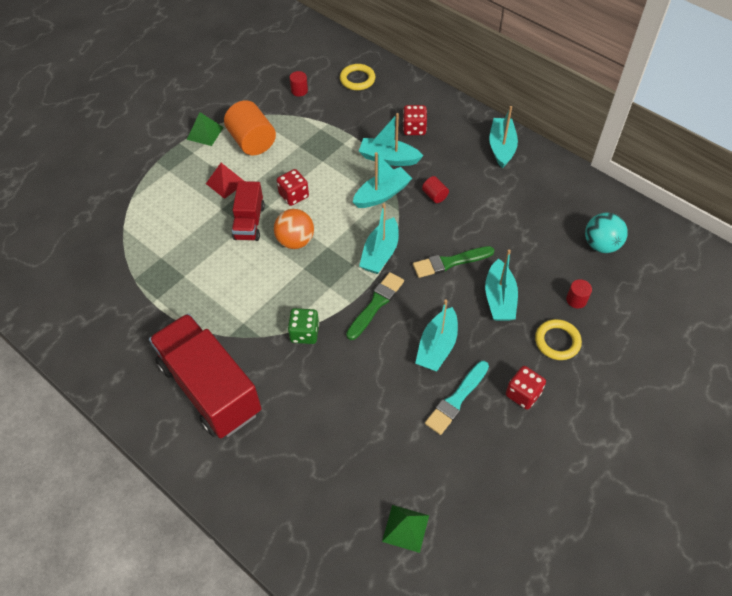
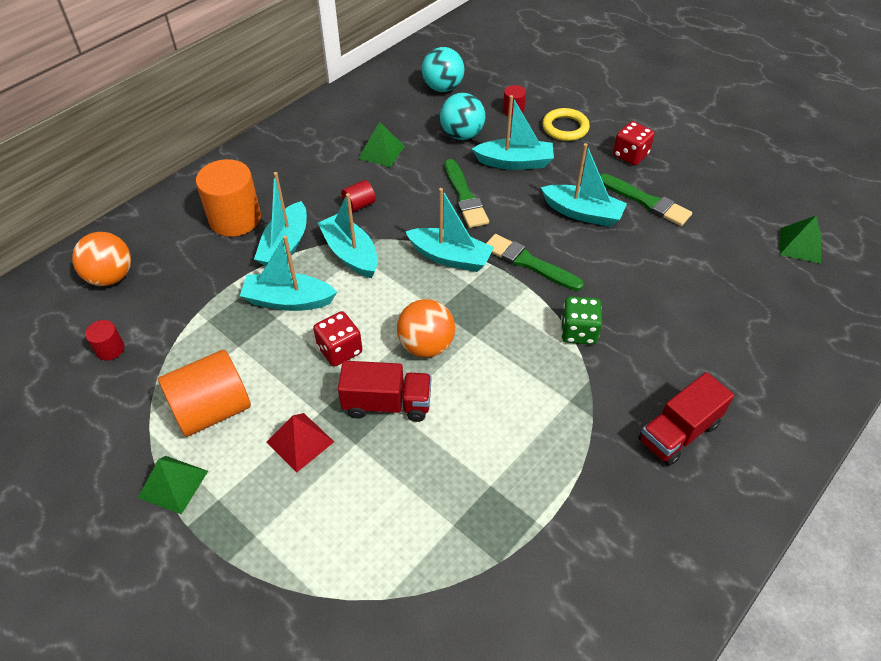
camera: 90 degrees left, 5 degrees down
red truck [149,313,261,438] -> red truck [638,372,734,466], size x0.53
yellow ring [340,64,375,90] -> orange ball [72,232,131,286]
red dice [403,105,427,135] -> orange cylinder [196,159,261,237]
turquoise brush [425,361,489,435] -> green brush [600,174,692,226]
turquoise boat [489,106,518,168] -> turquoise boat moved to [240,236,337,311]
none -> green pyramid [358,122,405,167]
none -> turquoise ball [440,93,485,140]

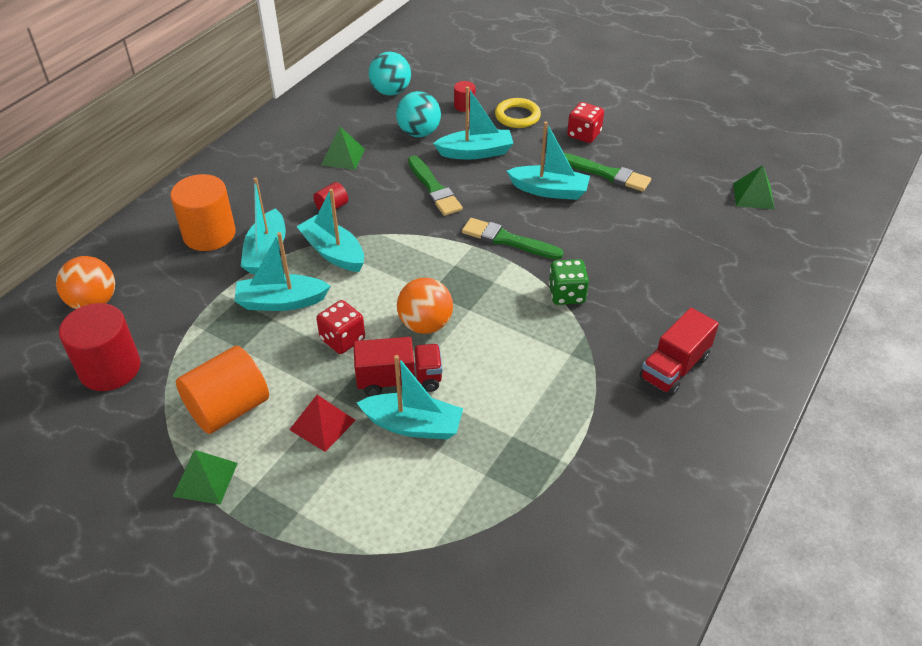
camera: 10 degrees left, 5 degrees down
red cylinder [85,320,124,360] -> red cylinder [59,303,141,391], size x2.11
turquoise boat [405,188,494,272] -> turquoise boat moved to [356,355,463,440]

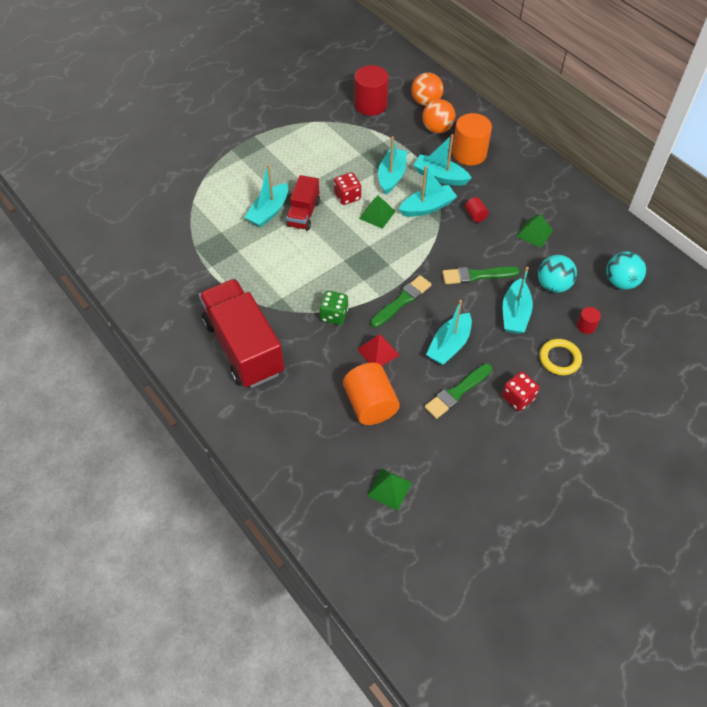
camera: 110 degrees right, 10 degrees up
green pyramid [173,450,238,504] -> green pyramid moved to [359,195,396,229]
orange cylinder [176,346,269,434] -> orange cylinder moved to [343,363,400,425]
red pyramid [289,395,356,452] -> red pyramid moved to [357,334,399,366]
orange ball [397,278,453,334] -> orange ball moved to [422,99,455,133]
red truck [639,308,719,396] -> red truck [199,279,284,388], size x1.88

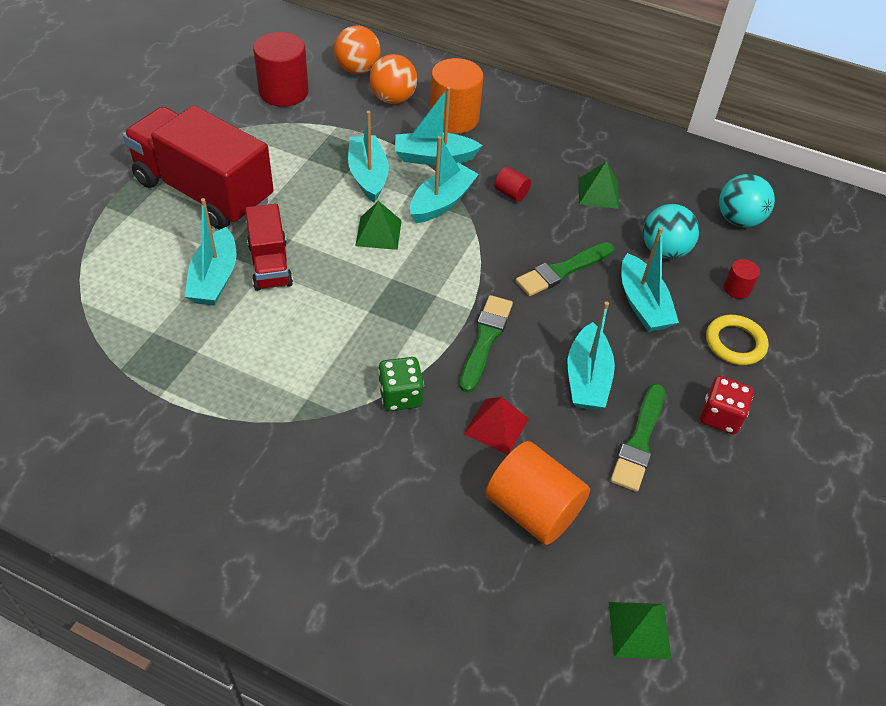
camera: 30 degrees left, 5 degrees down
red truck [199,279,284,388] -> red truck moved to [123,105,274,230]
red dice [334,172,361,205] -> none

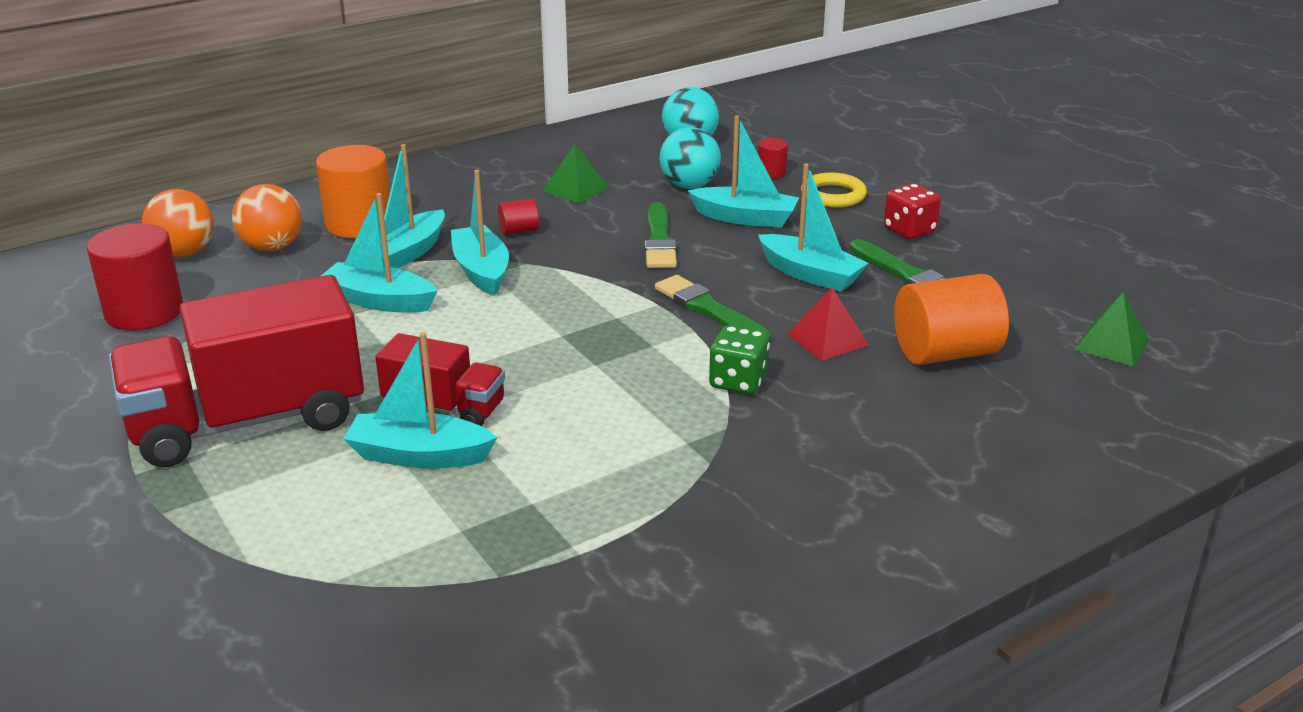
camera: 55 degrees left, 20 degrees down
turquoise boat [185,198,236,306] -> turquoise boat turned 150 degrees clockwise [344,332,497,469]
green pyramid [355,201,402,250] -> none

